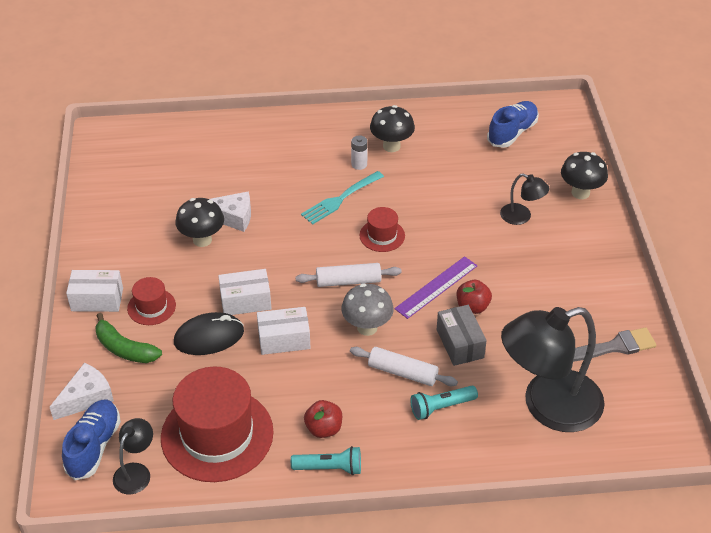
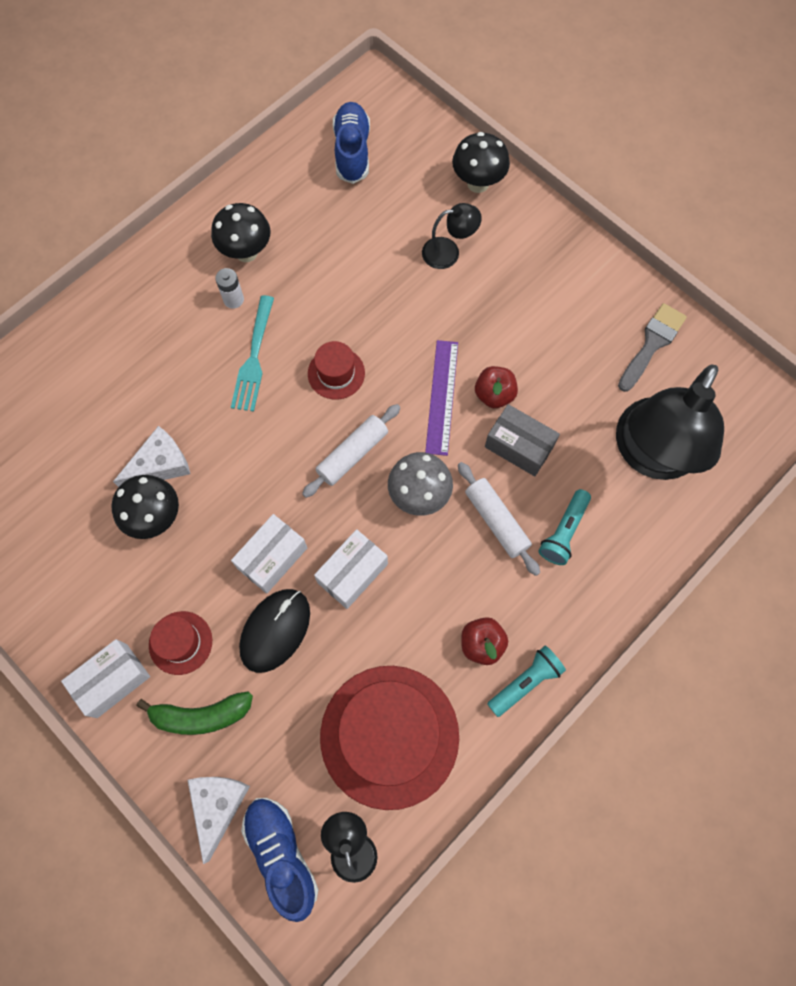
camera: 40 degrees left, 25 degrees up
white rolling pin [350,347,458,386] -> white rolling pin turned 75 degrees clockwise [458,462,540,576]

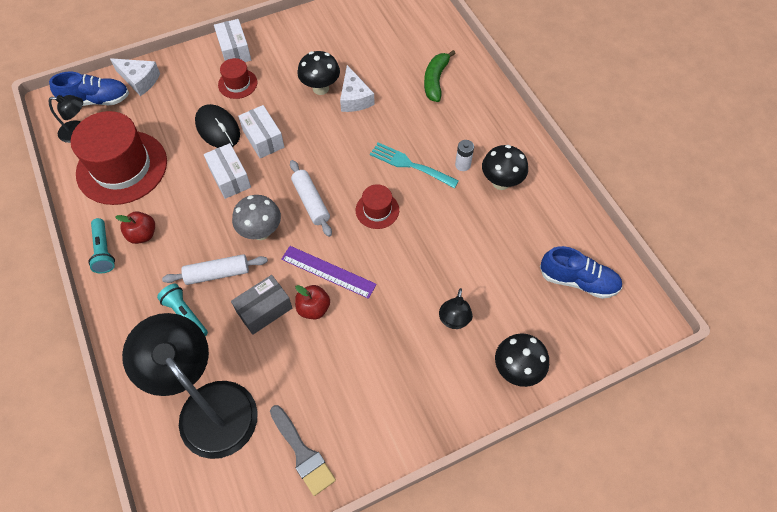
camera: 110 degrees right, 10 degrees down
green banana [137,692,253,735] -> green banana moved to [424,50,456,102]

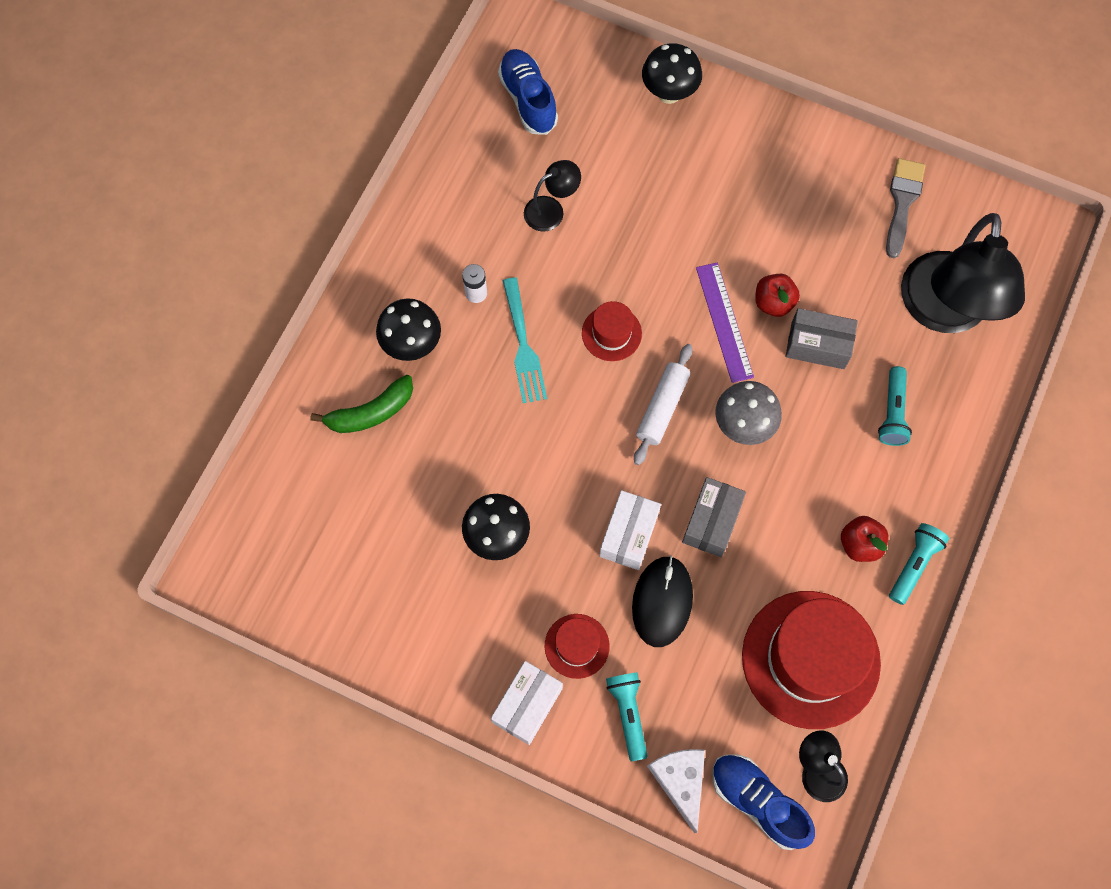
camera: 130 degrees left, 10 degrees up
white rolling pin [162,254,268,285] -> none
white box [204,143,251,199] -> grey box [682,477,746,557]
white cheese [340,65,375,112] -> none
black lamp [439,288,473,329] -> black lamp moved to [524,160,581,232]
black mushroom [482,145,528,190] -> black mushroom moved to [376,298,441,361]
none -> turquoise flashlight [606,672,648,761]

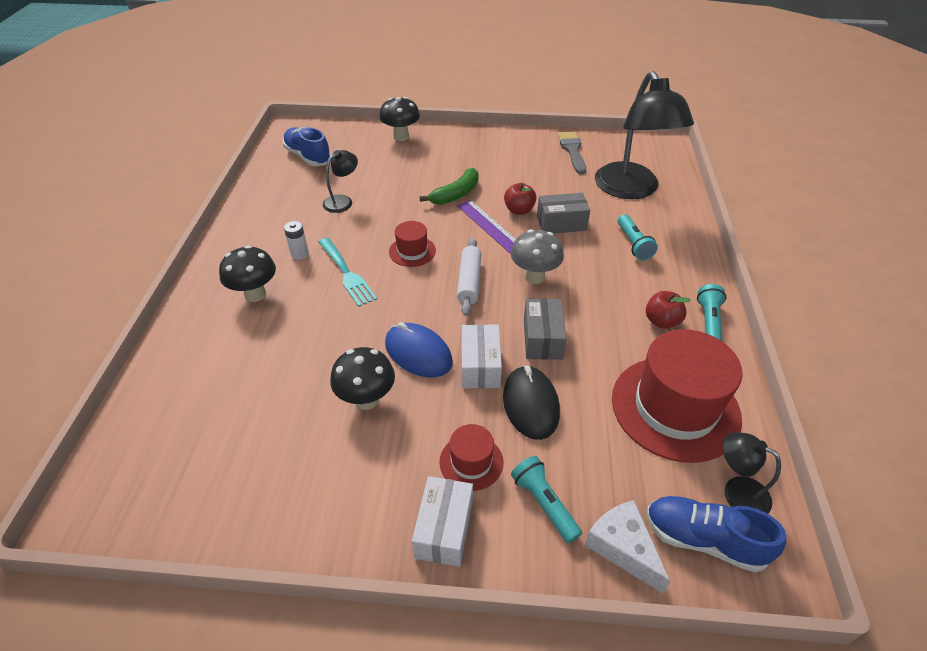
camera: 20 degrees left, 25 degrees down
green banana [310,375,413,433] -> green banana moved to [419,168,479,205]
none -> blue mouse [385,322,453,378]

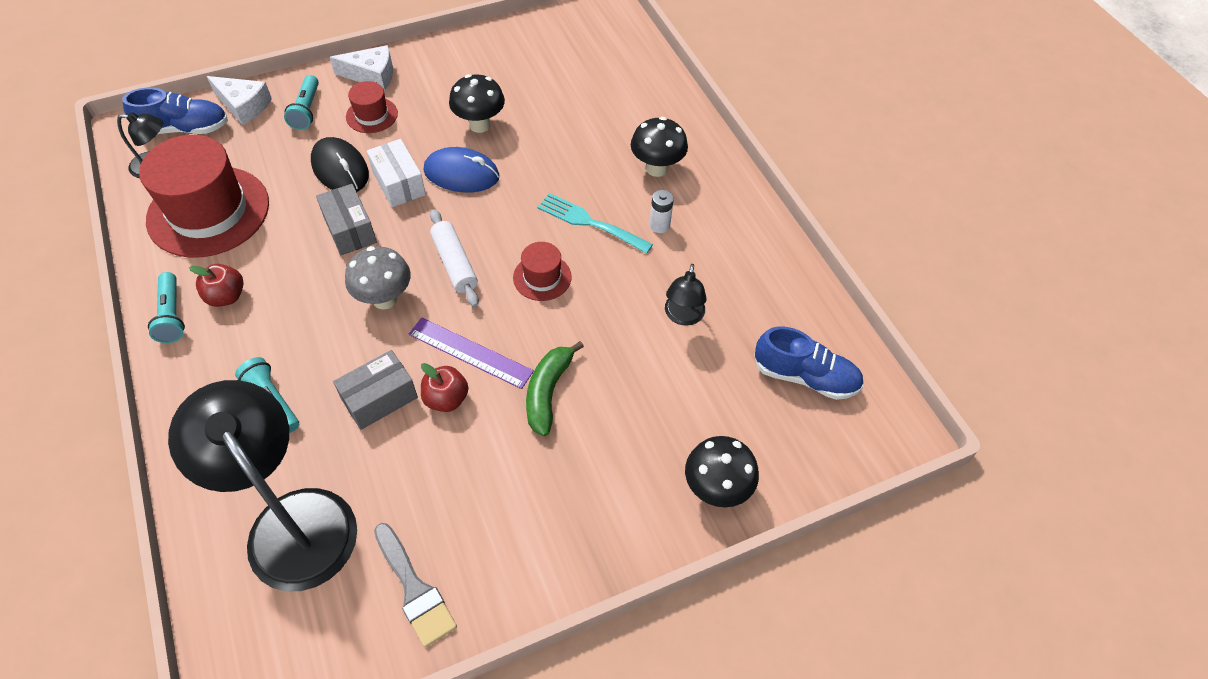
camera: 150 degrees right, 10 degrees up
white box [412,476,473,567] -> white cheese [330,45,393,90]
turquoise flashlight [511,456,582,543] -> turquoise flashlight turned 60 degrees clockwise [284,75,319,130]

